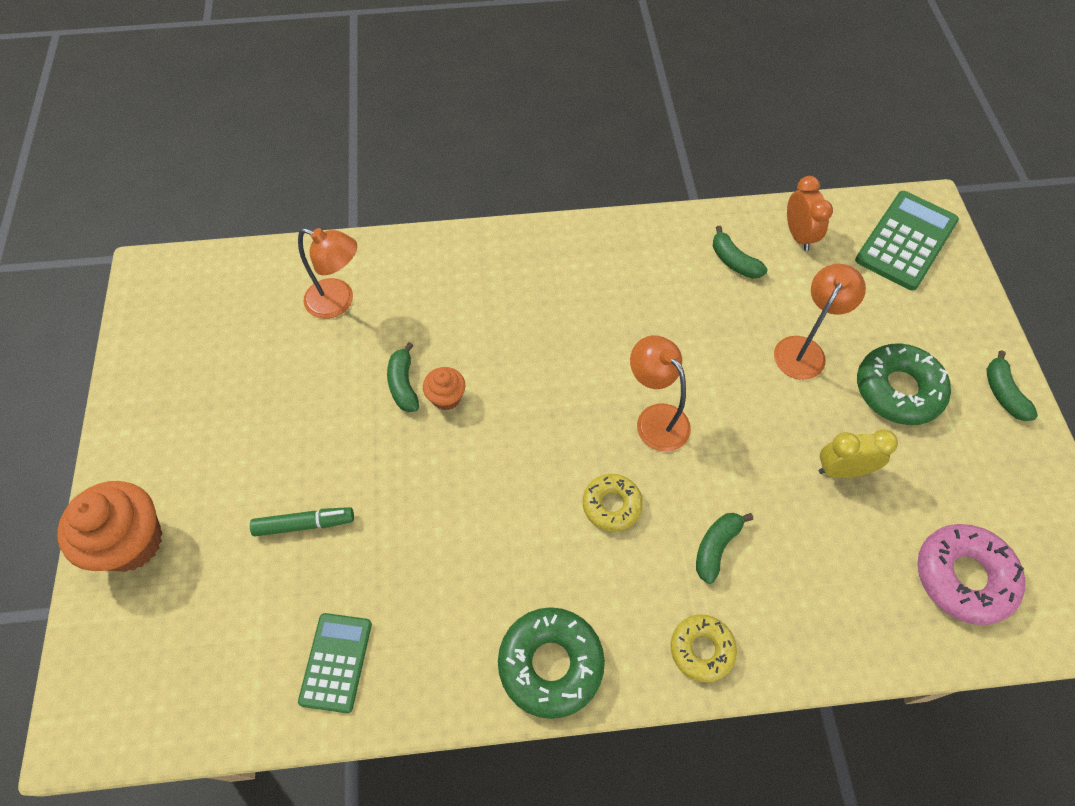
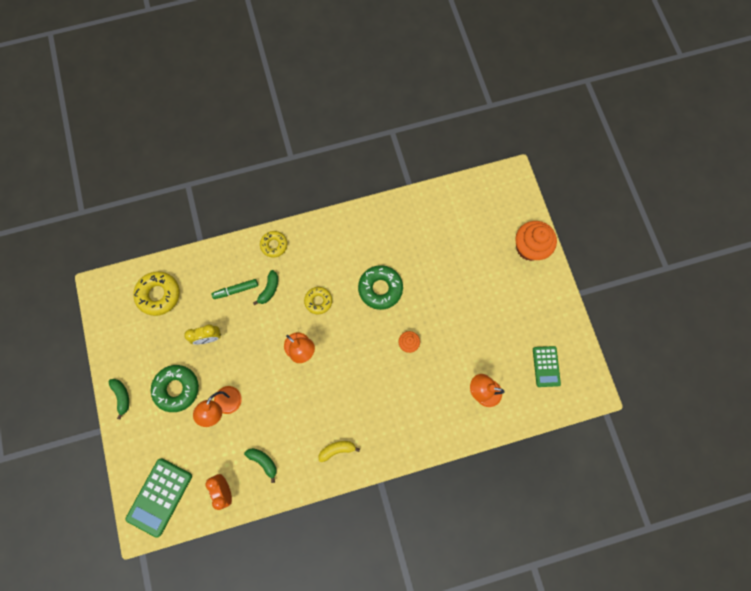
camera: 170 degrees right, 15 degrees up
green marker [250,507,354,537] -> green marker moved to [212,279,258,299]
green calculator [298,613,372,713] -> green calculator moved to [533,346,561,387]
green banana [387,342,419,412] -> none
green donut [498,607,605,719] -> green donut moved to [358,265,403,310]
pink donut [918,524,1026,625] -> yellow donut [133,271,180,316]
none -> yellow banana [318,441,360,462]

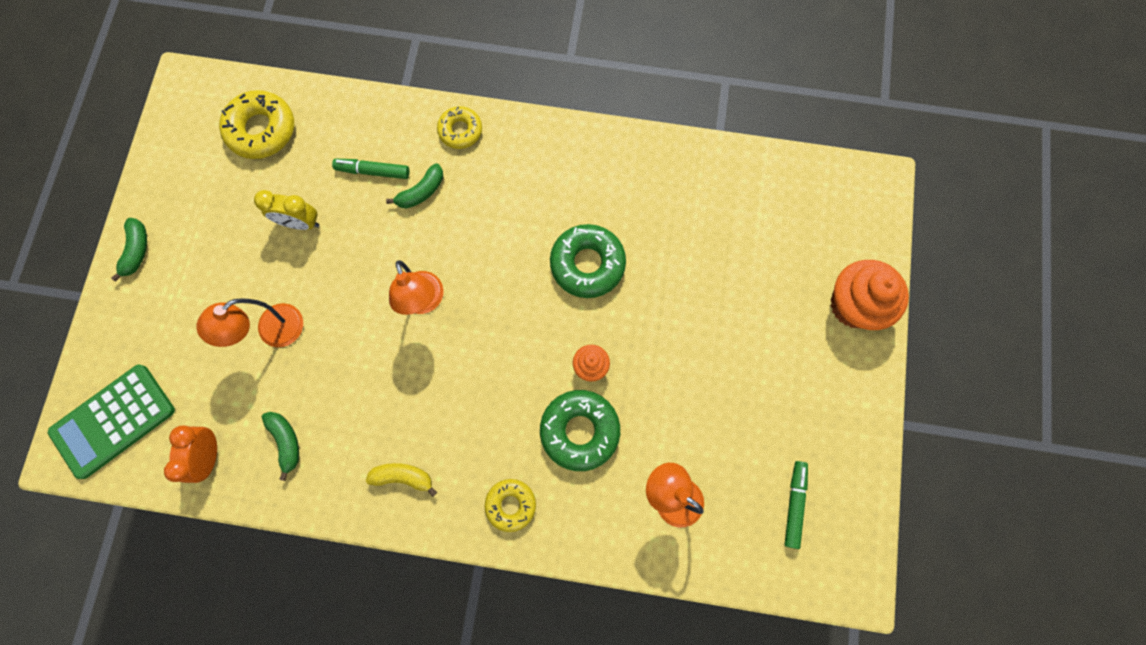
camera: 25 degrees right, 0 degrees up
green donut [151,365,199,412] -> green donut moved to [540,390,620,471]
yellow donut [304,287,332,314] -> yellow donut moved to [485,479,536,532]
green calculator [533,346,561,387] -> green marker [785,461,808,549]

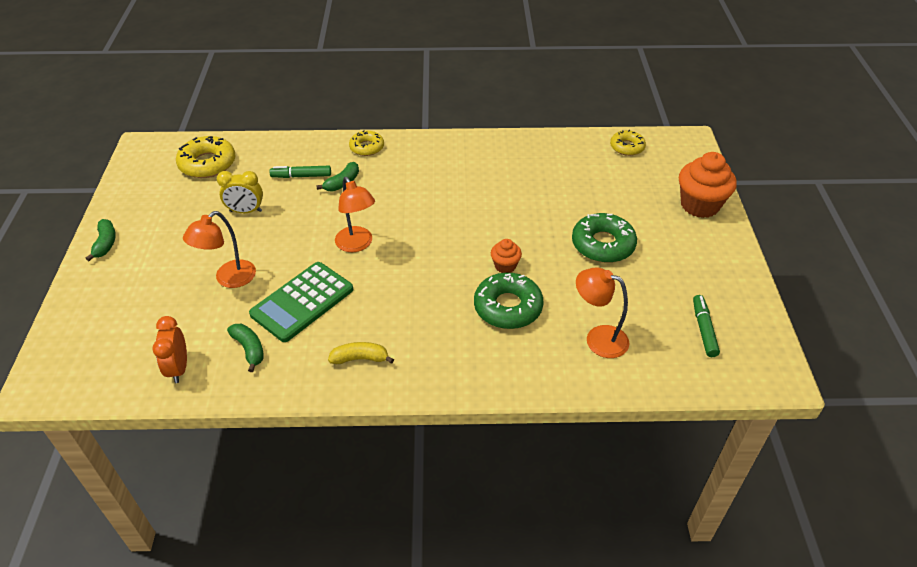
camera: 10 degrees left, 30 degrees down
green calculator [48,364,175,479] -> green calculator moved to [249,262,353,342]
yellow donut [485,479,536,532] -> yellow donut moved to [610,130,646,156]
green donut [550,224,626,298] -> green donut moved to [572,213,637,263]

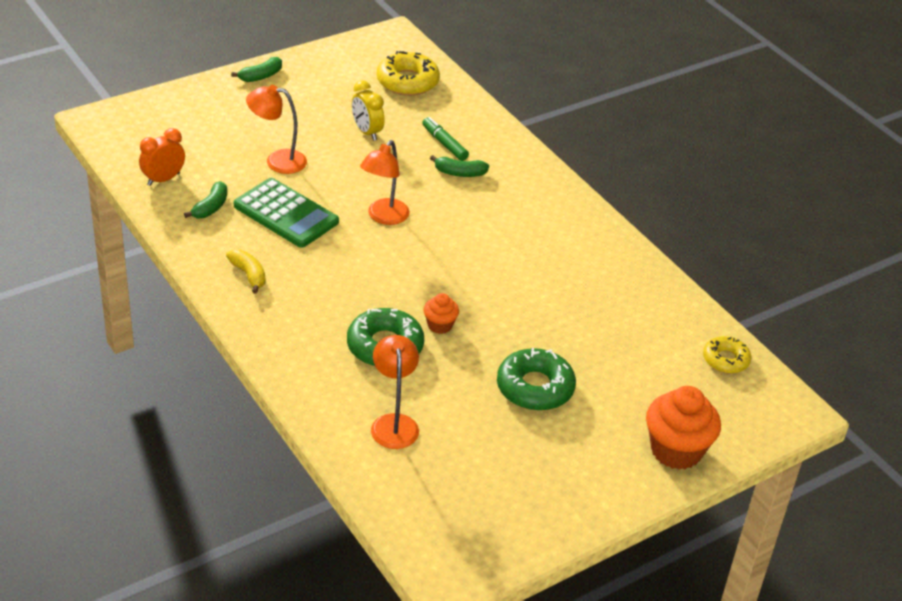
camera: 55 degrees right, 5 degrees down
green calculator [249,262,353,342] -> green calculator turned 150 degrees counterclockwise [234,178,339,248]
yellow donut [349,130,384,156] -> none
green marker [693,295,720,357] -> none

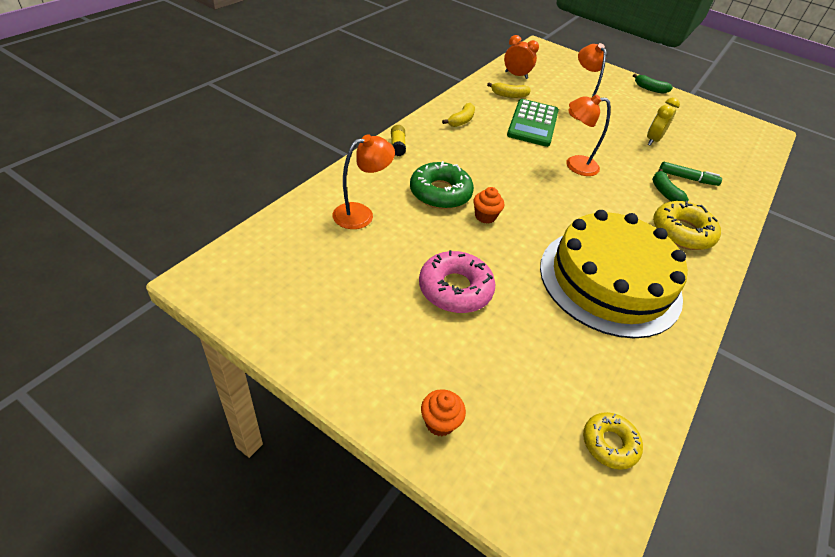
camera: 65 degrees right, 5 degrees up
green banana [184,181,227,218] -> yellow banana [487,82,531,98]
yellow donut [377,51,440,96] -> yellow donut moved to [653,201,721,250]
green marker [422,117,469,161] -> green marker turned 75 degrees clockwise [659,162,722,186]
green donut [497,348,576,411] -> pink donut [419,250,495,313]
orange cupcake [646,386,721,470] -> orange cupcake [421,389,466,436], size x0.52
none -> yellow glue stick [391,125,406,156]
none -> yellow cake [540,210,688,338]

